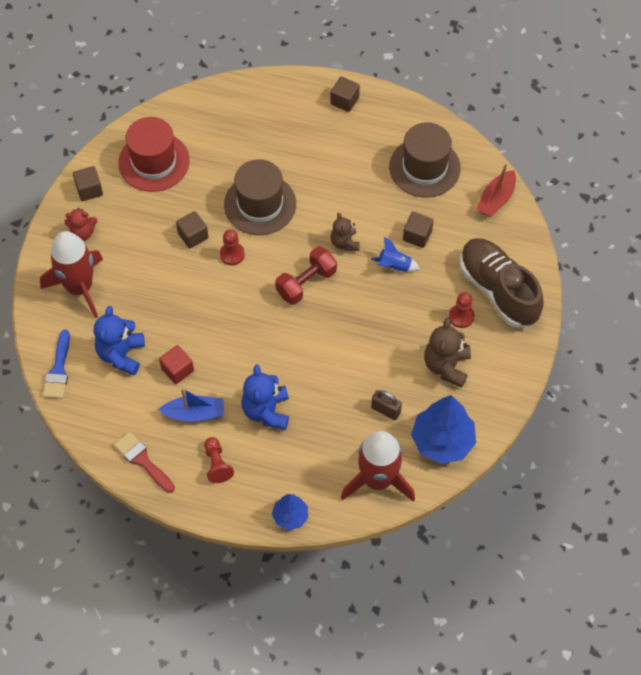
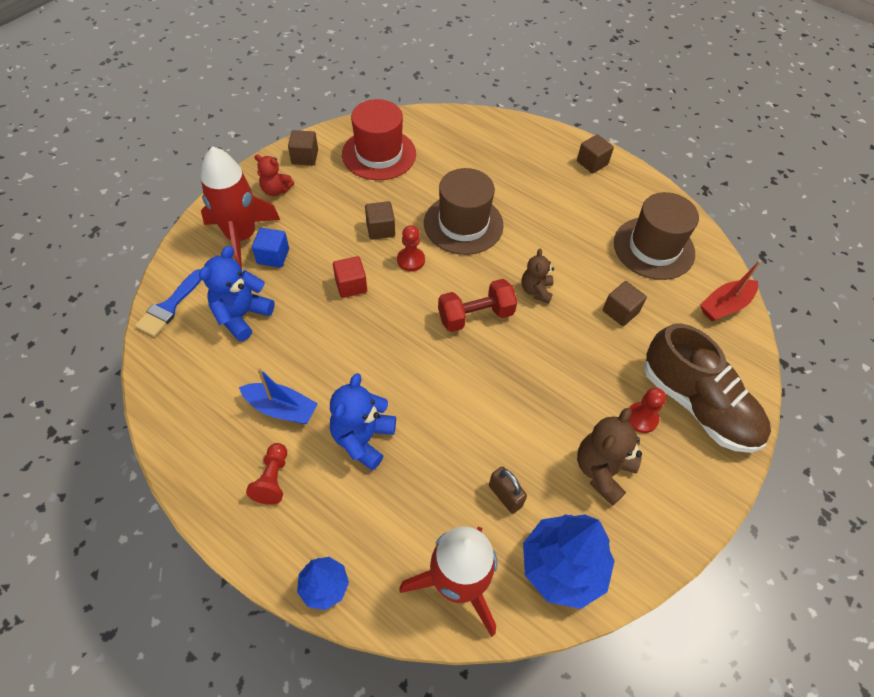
camera: 20 degrees right, 5 degrees down
red brush [114,432,175,493] -> none
red cube [159,345,194,384] -> red cube moved to [333,256,367,298]
blue rocket [371,237,420,272] -> none
brown shoe [460,238,544,328] -> brown shoe turned 150 degrees clockwise [644,323,771,453]
none -> blue cube [252,228,289,268]

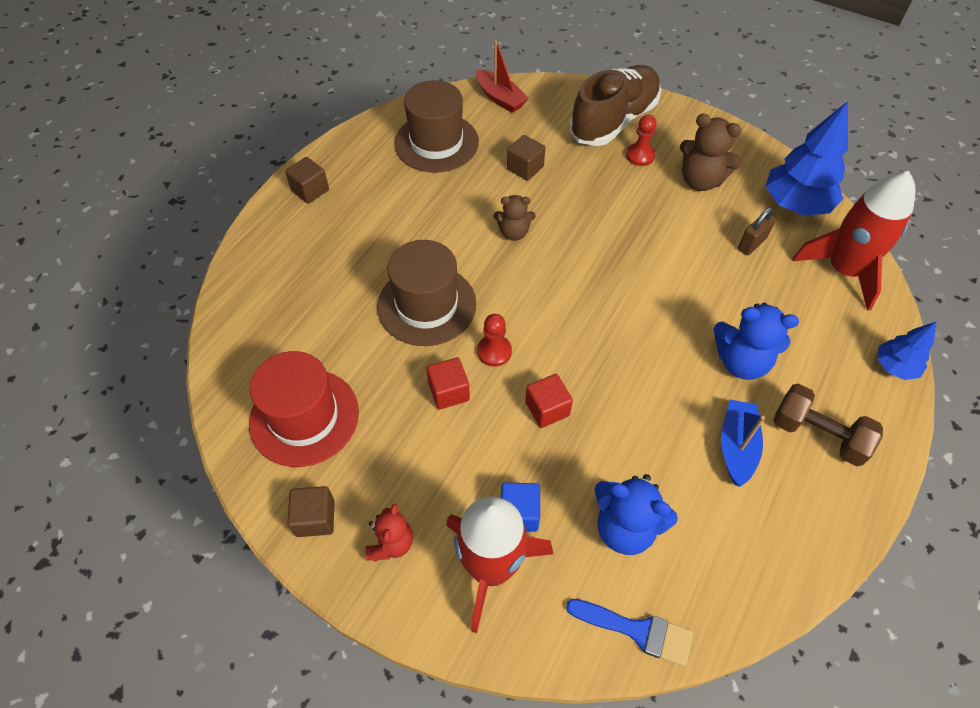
camera: 95 degrees left, 0 degrees up
red pawn [246,443,287,505] -> brown dumbbell [773,383,883,466]
brown cube [365,201,395,240] -> red cube [427,357,470,409]
red dumbbell [438,279,517,332] -> none

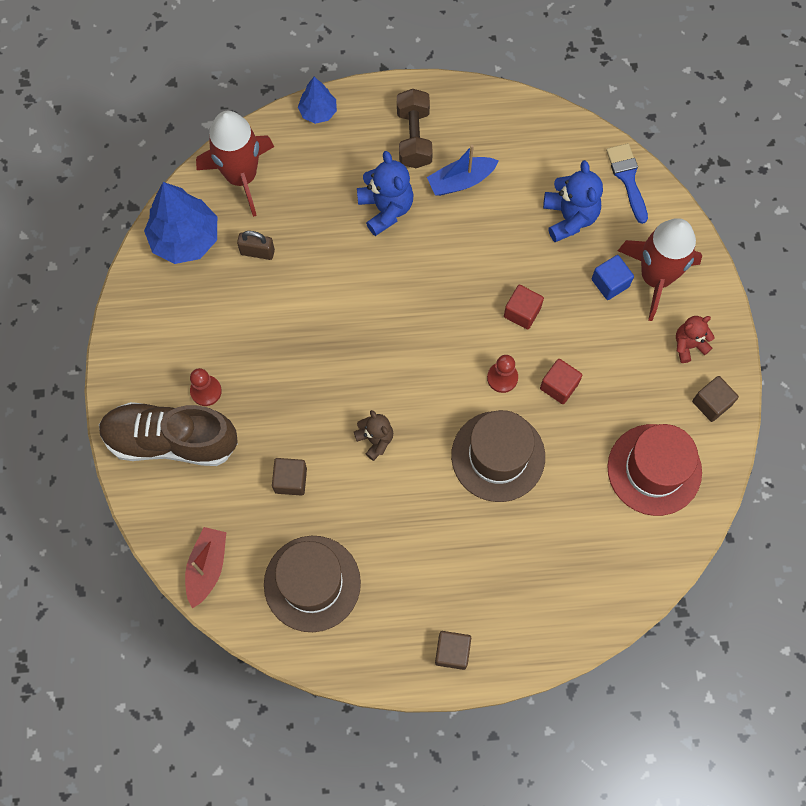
camera: 125 degrees left, 15 degrees up
brown teddy bear [680,114,742,191] -> none

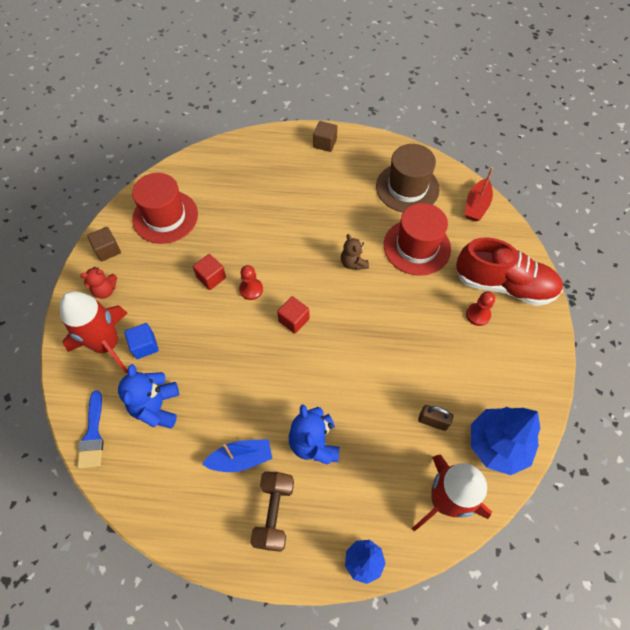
camera: 170 degrees left, 10 degrees down
brown shoe [99,402,238,466] -> red shoe [456,237,563,306]
brown cube [272,458,307,496] -> red hat [384,203,451,276]
brown hat [451,410,545,502] -> none
red cube [504,285,544,329] -> red cube moved to [277,296,309,334]

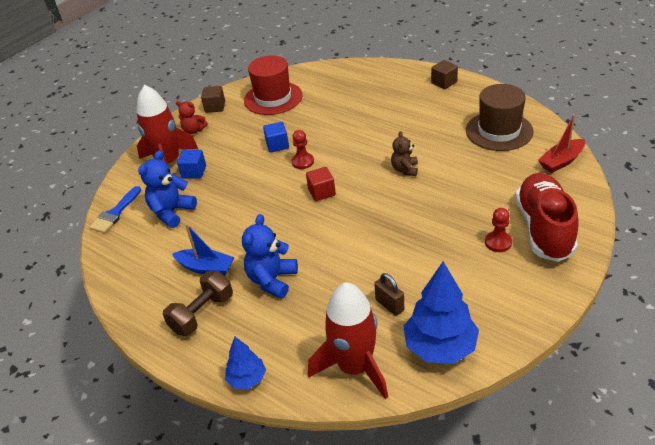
camera: 35 degrees right, 20 degrees down
red cube [193,254,226,290] -> blue cube [263,122,289,153]
red hat [384,203,451,276] -> none
red shoe [456,237,563,306] -> red shoe turned 135 degrees counterclockwise [515,173,579,262]

